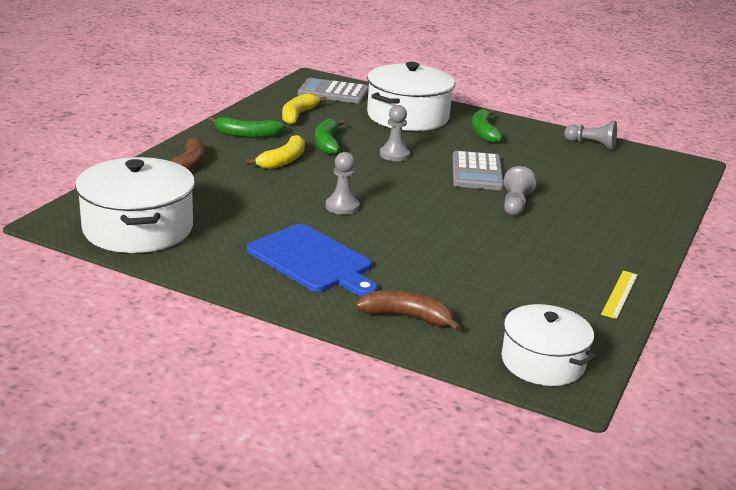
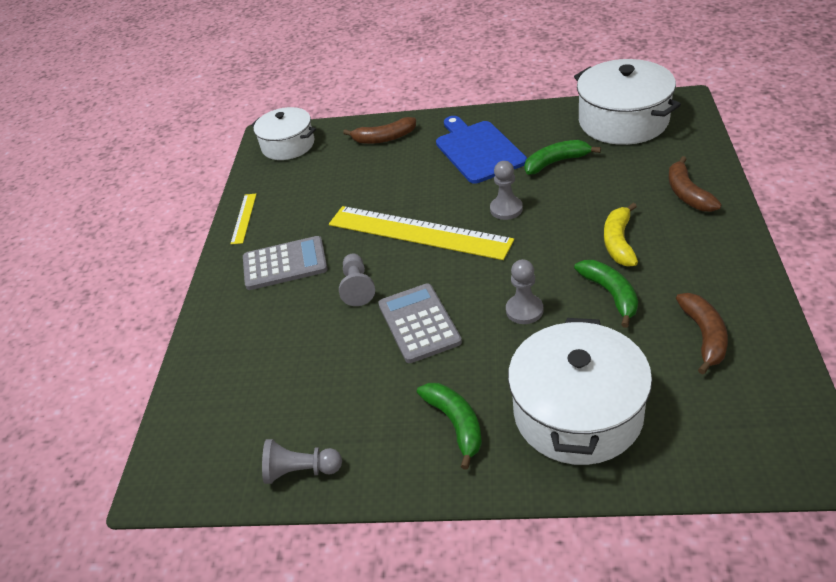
camera: 165 degrees right, 15 degrees up
green banana [209,117,285,138] -> green banana moved to [524,140,601,175]
blue cutting board [247,224,378,296] -> blue cutting board turned 45 degrees clockwise [436,116,527,184]
yellow banana [282,93,327,124] -> brown banana [676,293,728,374]
grey calculator [298,78,368,103] -> grey calculator moved to [243,236,327,290]
none -> yellow ruler [329,206,514,260]

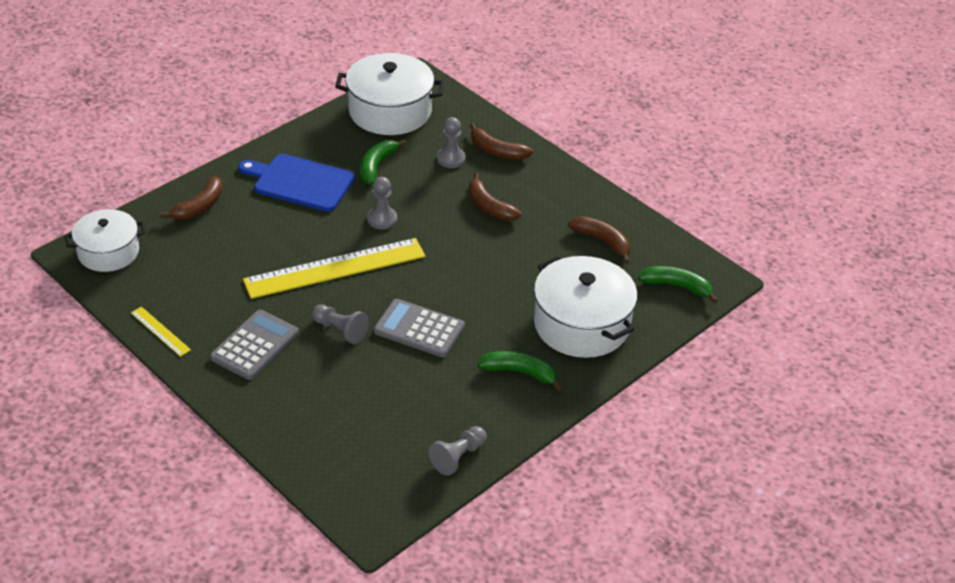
camera: 55 degrees left, 0 degrees up
grey pawn [506,259,543,324] -> grey pawn moved to [437,117,466,168]
green banana [574,260,638,328] -> green banana moved to [638,266,718,303]
yellow banana [604,203,638,267] -> brown banana [468,173,522,221]

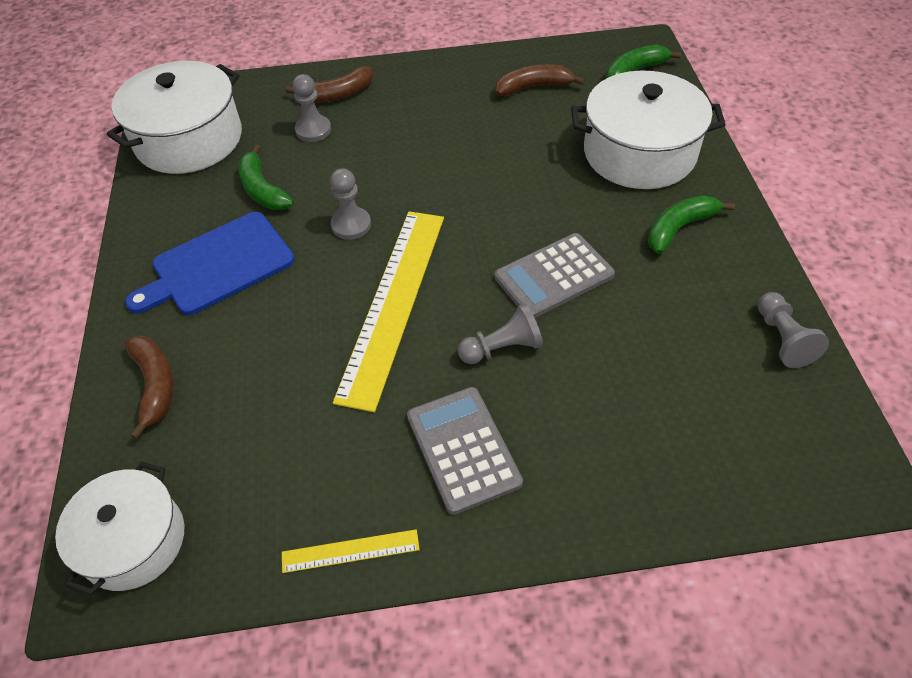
camera: 50 degrees left, 10 degrees up
brown banana [468,173,522,221] -> none

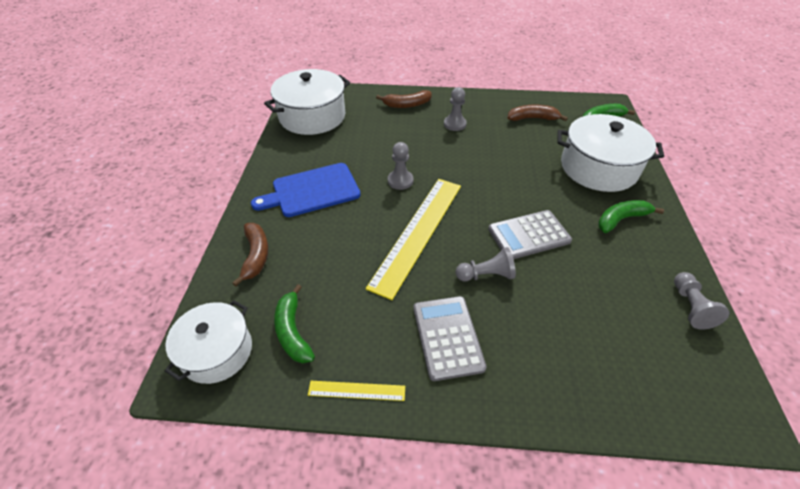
camera: 10 degrees right, 5 degrees down
green banana [238,144,294,210] -> green banana moved to [274,284,315,363]
grey pawn [292,74,331,142] -> grey pawn moved to [444,87,467,131]

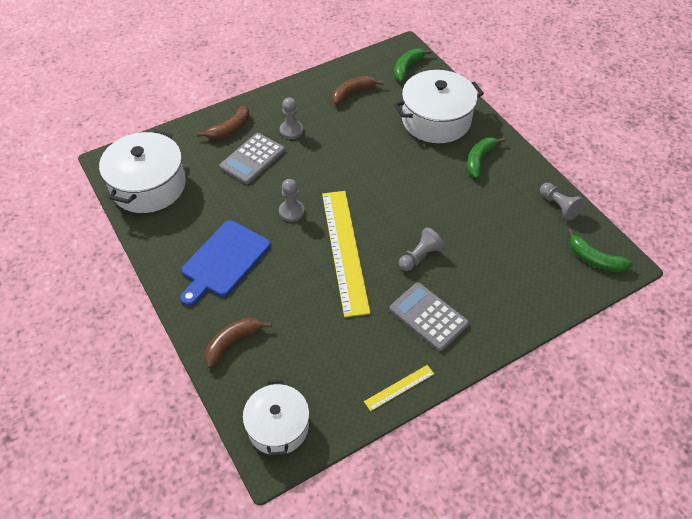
camera: 35 degrees left, 5 degrees up
brown banana [232,223,268,286] -> brown banana turned 90 degrees counterclockwise [204,318,272,368]
green banana [274,284,315,363] -> green banana moved to [567,229,633,272]
grey calculator [488,210,572,259] -> grey calculator moved to [219,133,285,184]

